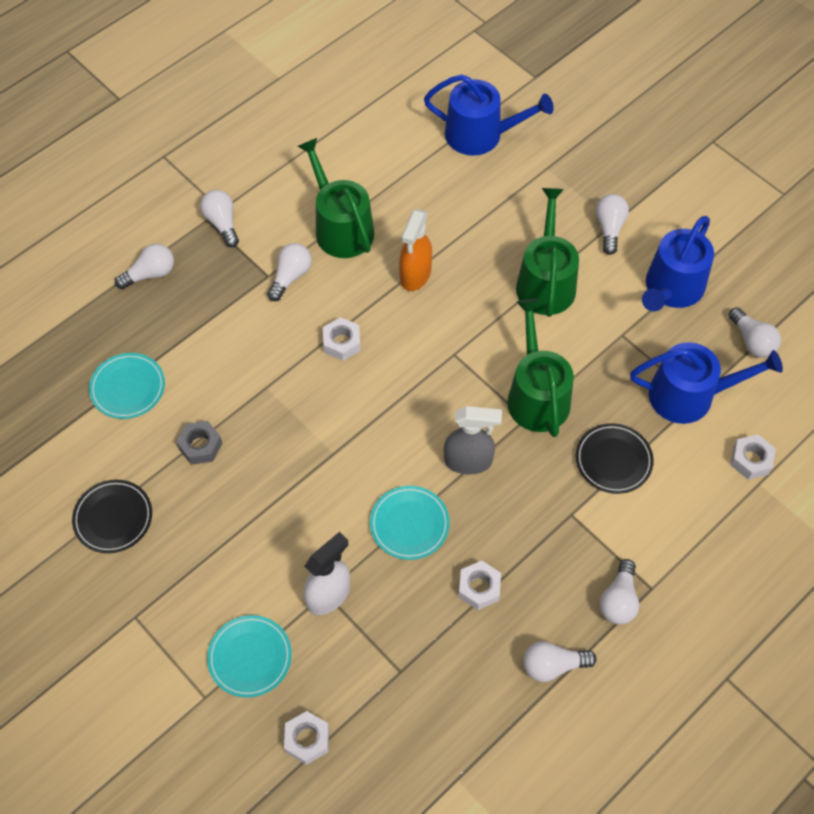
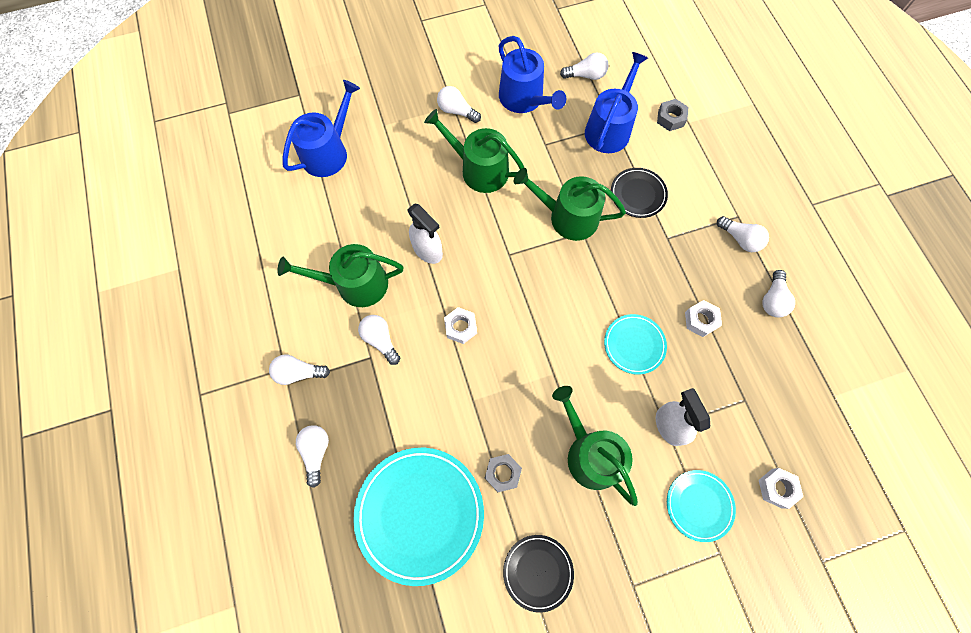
camera: 65 degrees left, 10 degrees up
turquoise plate [89,353,165,419] -> turquoise plate [353,448,484,586], size x1.88
orange spray bottle [399,209,432,291] -> white spray bottle [408,203,443,264]
grey spray bottle [444,406,502,474] -> none
white nut [730,434,776,480] -> grey nut [657,99,688,131]
none -> green watering can [552,386,638,506]

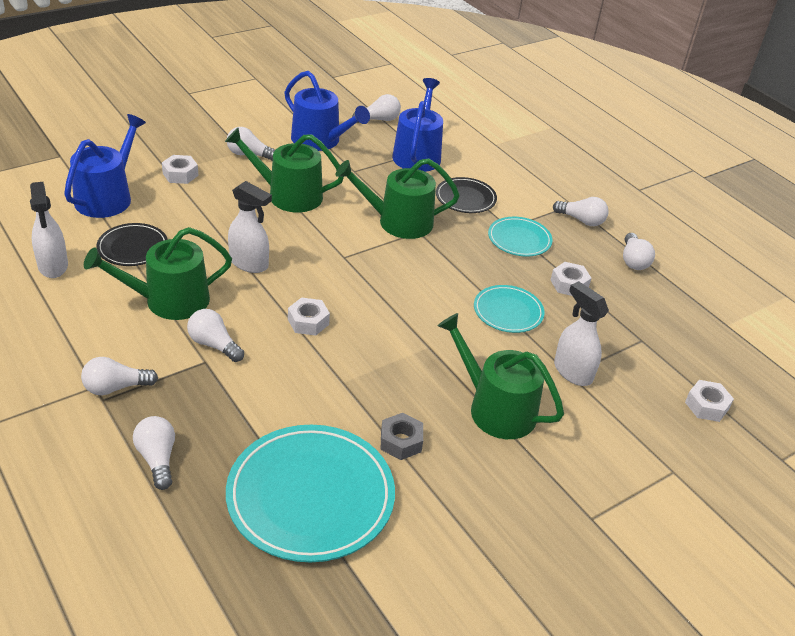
camera: 20 degrees left, 30 degrees down
black plate [503,535,574,612] -> black plate moved to [96,223,168,266]
grey nut [657,99,688,131] -> none
turquoise plate [667,470,736,542] -> turquoise plate moved to [488,217,553,256]
none -> white spray bottle [30,182,68,278]
none -> white nut [162,155,198,184]

